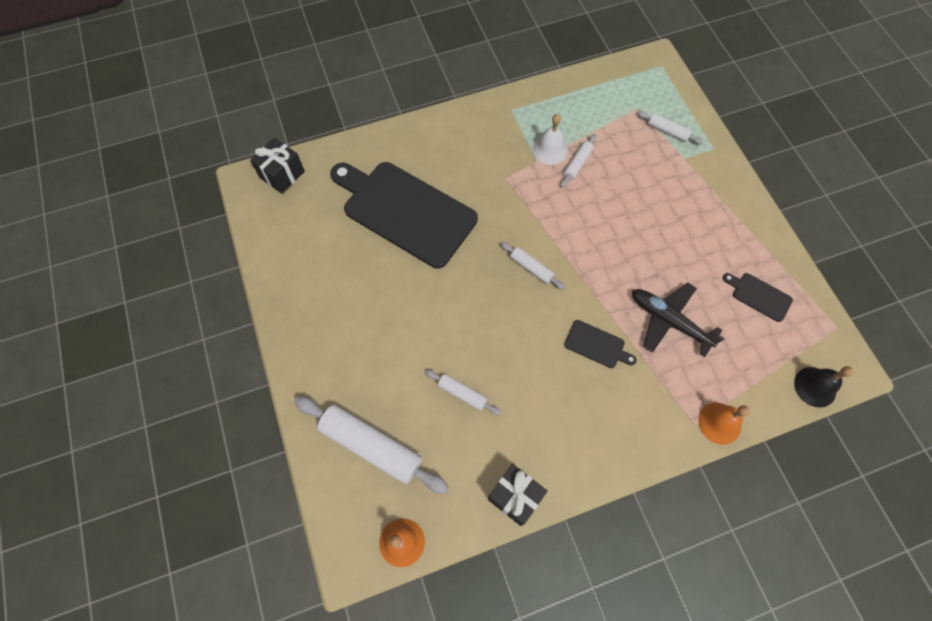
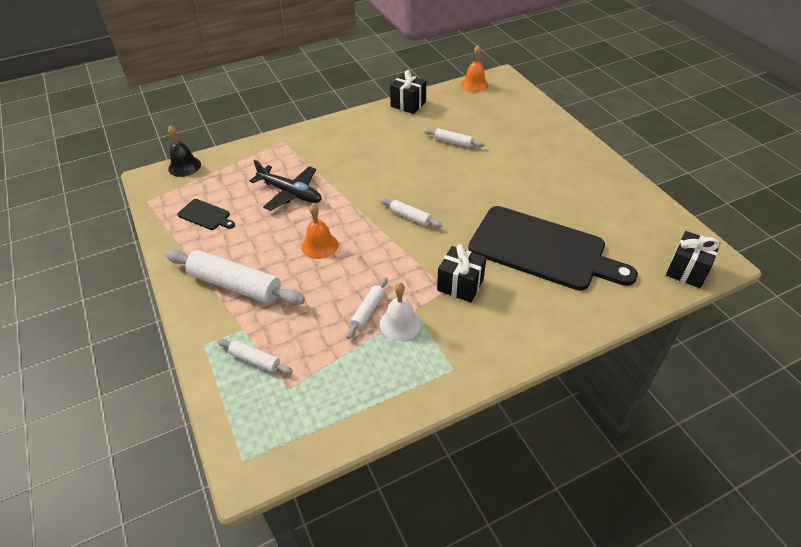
camera: 175 degrees right, 20 degrees down
white rolling pin [294,396,449,494] -> white rolling pin moved to [165,249,305,305]
black cutting board [564,320,637,368] -> none
orange bell [698,403,750,445] -> orange bell moved to [302,204,338,259]
none -> black gift [437,244,486,303]

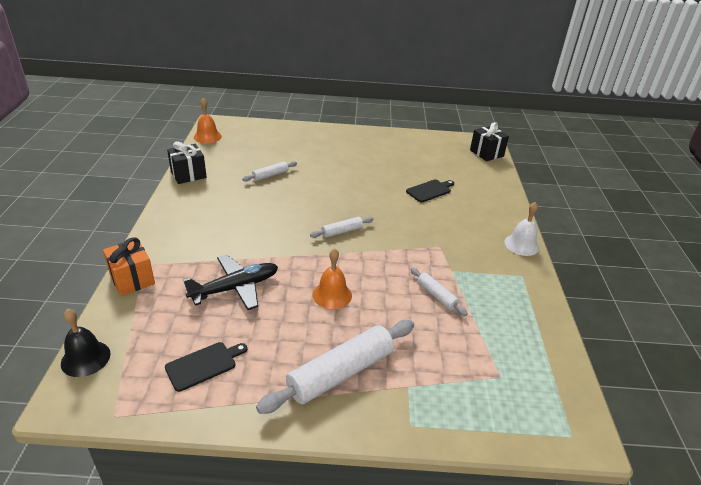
camera: 65 degrees left, 10 degrees down
white rolling pin [217,339,293,374] -> none
white bell [380,282,421,341] -> white bell moved to [504,202,539,256]
black gift [437,244,486,303] -> none
black cutting board [468,206,638,291] -> black cutting board [406,180,454,202], size x0.41
none -> orange gift [103,237,155,296]

